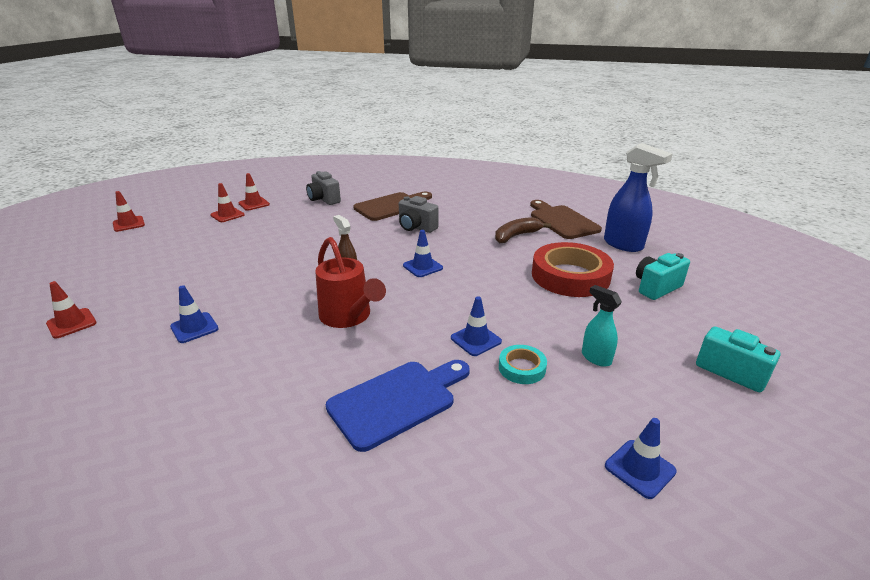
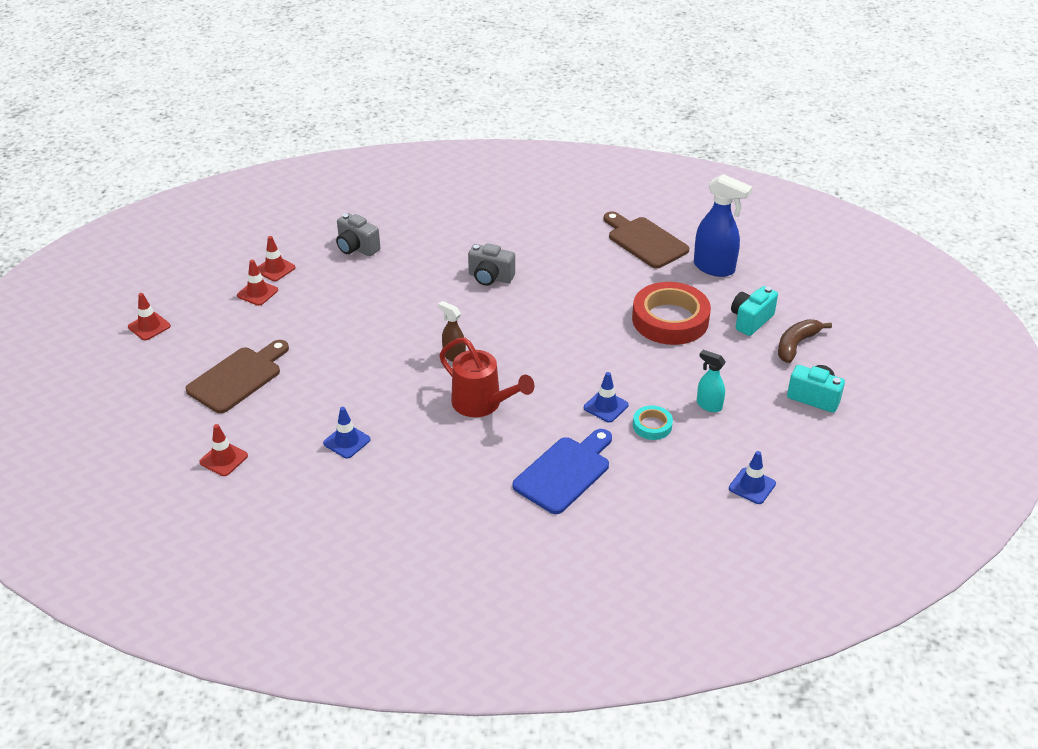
camera: 15 degrees left, 10 degrees up
brown cutting board [353,192,432,221] -> brown cutting board moved to [186,340,289,413]
blue traffic cone [403,230,443,277] -> none
brown banana [495,217,551,243] -> brown banana moved to [778,319,832,363]

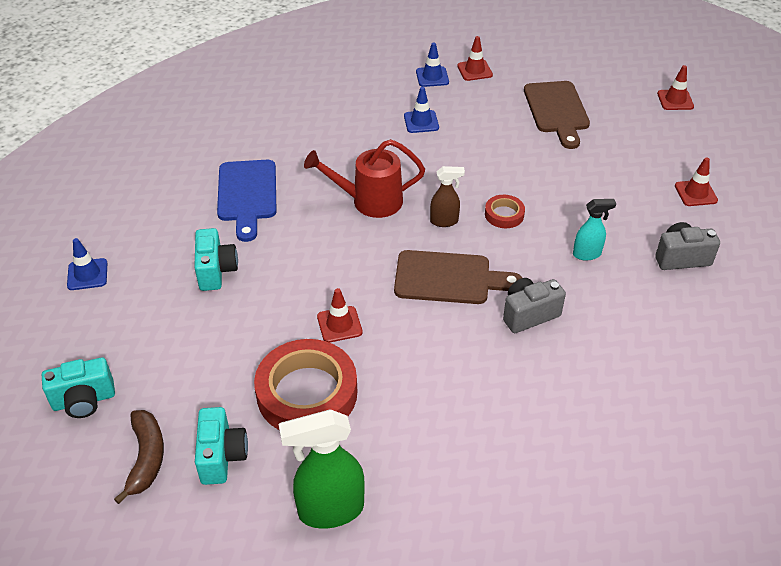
camera: 135 degrees right, 5 degrees up
red traffic cone [237,260,278,306] -> red traffic cone moved to [317,288,363,343]
blue traffic cone [584,372,629,422] -> blue traffic cone moved to [416,42,449,87]
brown cutting board [604,211,689,268] -> brown cutting board moved to [394,250,522,304]
turquoise tape [633,406,673,440] -> turquoise camera [194,228,238,291]
blue spray bottle [694,174,753,277] -> green spray bottle [279,409,365,529]
turquoise spray bottle [697,350,726,412] -> turquoise spray bottle moved to [573,199,616,260]
none -> red tape [485,195,525,228]

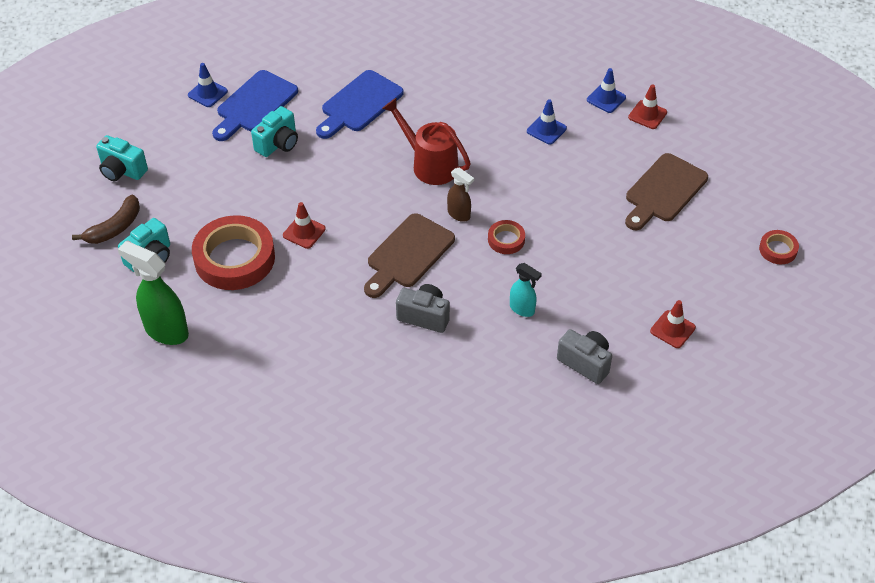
camera: 45 degrees right, 5 degrees up
brown cutting board [394,250,522,304] -> brown cutting board turned 75 degrees clockwise [364,213,455,298]
red traffic cone [657,65,694,110] -> red tape [759,230,799,264]
none -> blue cutting board [212,70,298,141]

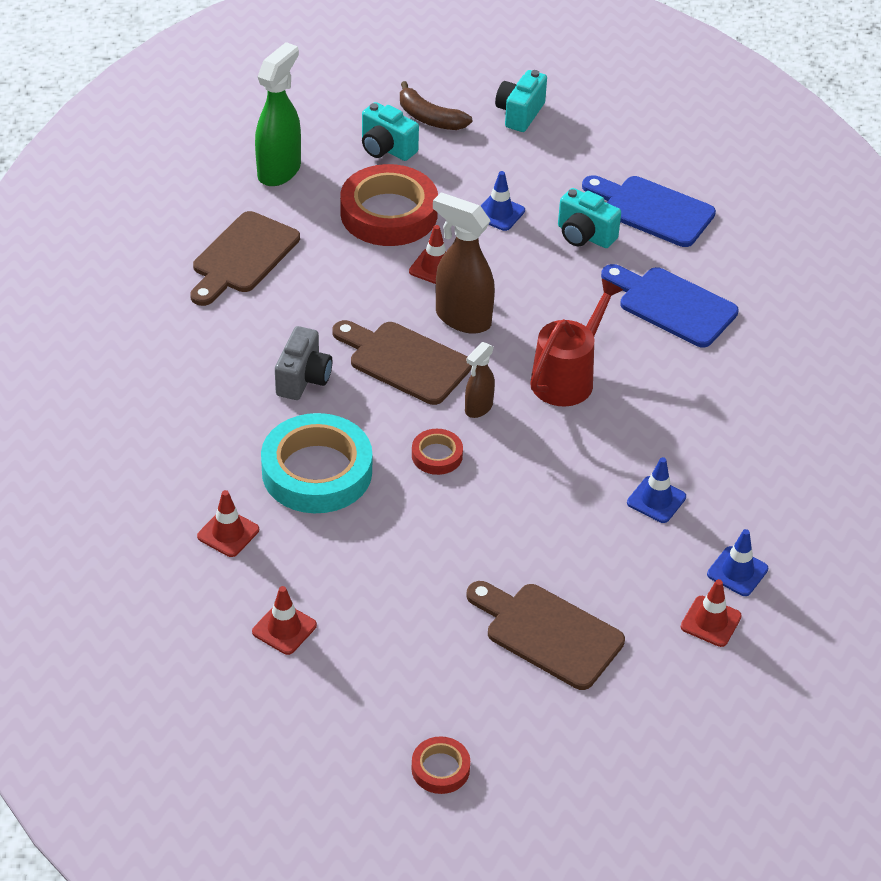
camera: 85 degrees right, 5 degrees down
blue traffic cone [188,63,228,107] -> blue traffic cone moved to [481,171,525,231]
turquoise spray bottle [510,263,542,317] -> turquoise tape [261,413,372,513]
grey camera [557,329,612,384] -> red traffic cone [197,490,259,557]
none -> brown cutting board [190,211,300,306]
none -> brown spray bottle [433,192,495,334]

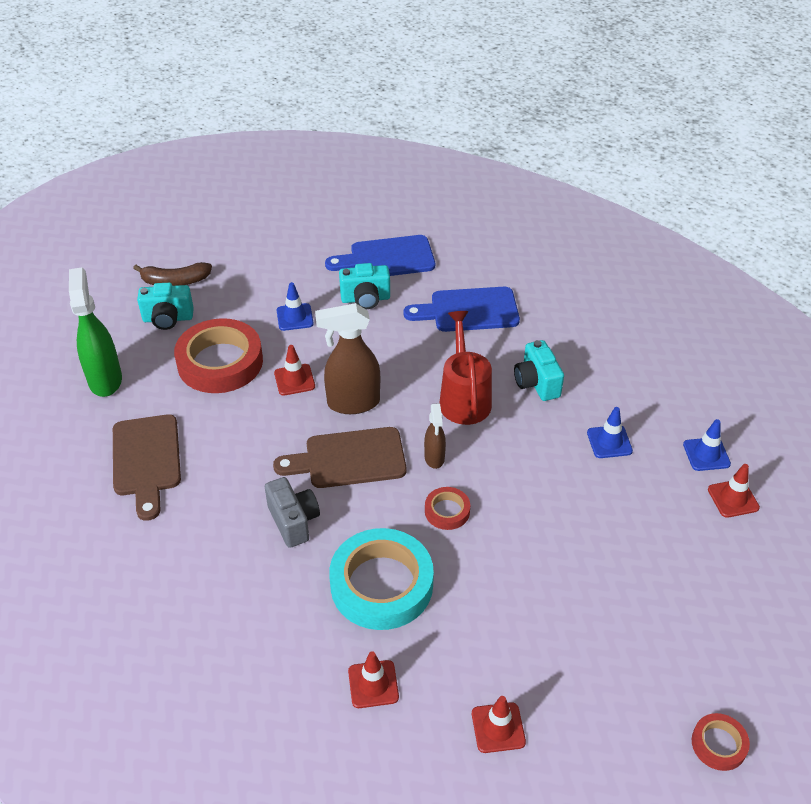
camera: 40 degrees left, 0 degrees up
brown cutting board [467,581,625,690] -> none
turquoise camera [495,70,547,132] -> turquoise camera moved to [514,340,564,401]

